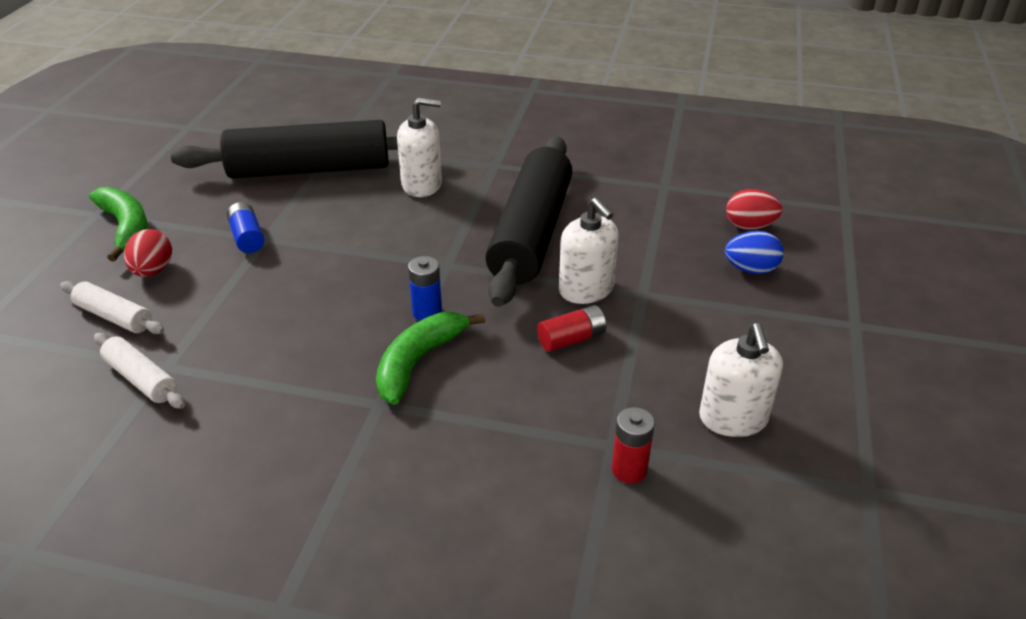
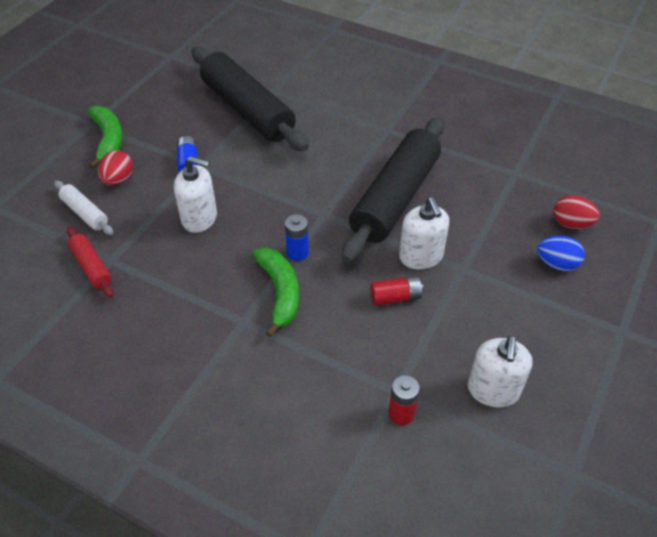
camera: 15 degrees right, 10 degrees up
white rolling pin [94,333,185,409] -> red rolling pin [67,227,114,298]
black rolling pin [171,120,398,179] -> black rolling pin turned 45 degrees clockwise [191,47,309,152]
green banana [376,312,485,405] -> green banana turned 120 degrees clockwise [253,247,299,337]
white soap dispenser [397,98,442,197] -> white soap dispenser moved to [174,156,217,233]

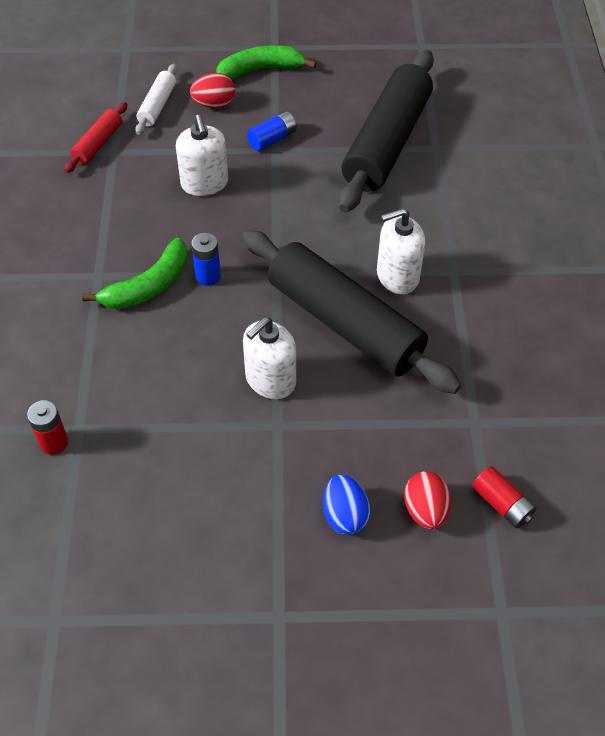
camera: 60 degrees right, 5 degrees up
green banana [88,106,123,169] -> green banana turned 150 degrees counterclockwise [216,45,317,80]
black rolling pin [342,117,444,263] -> black rolling pin turned 45 degrees clockwise [242,230,462,394]
red battery [370,276,423,306] -> red battery moved to [472,466,537,529]
white soap dispenser [468,335,533,408] -> white soap dispenser moved to [377,208,425,294]

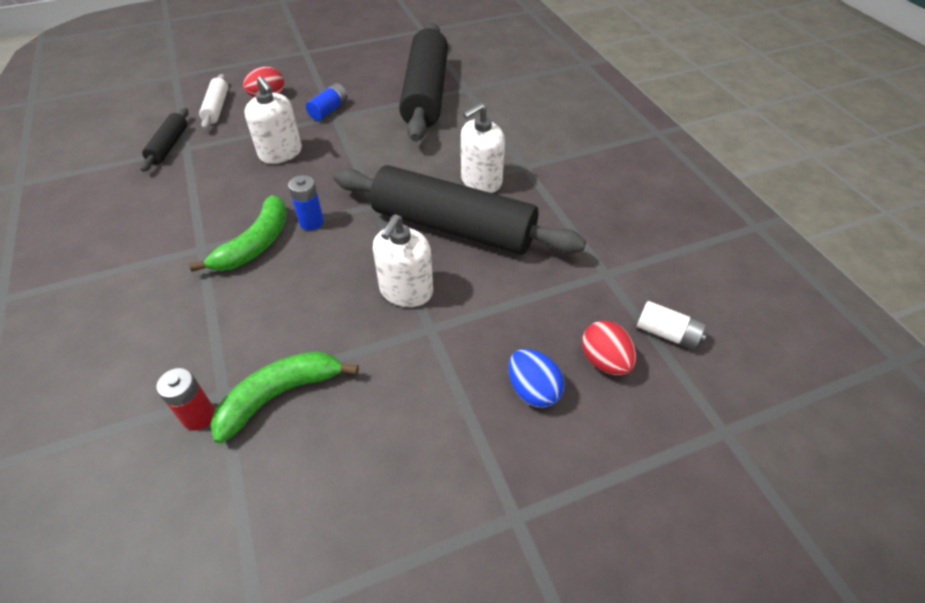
camera: 20 degrees left, 5 degrees down
red rolling pin [64,102,127,173] -> black rolling pin [140,108,189,172]
green banana [216,45,317,80] -> green banana moved to [210,351,359,444]
red battery [472,466,537,529] -> white battery [637,301,707,350]

